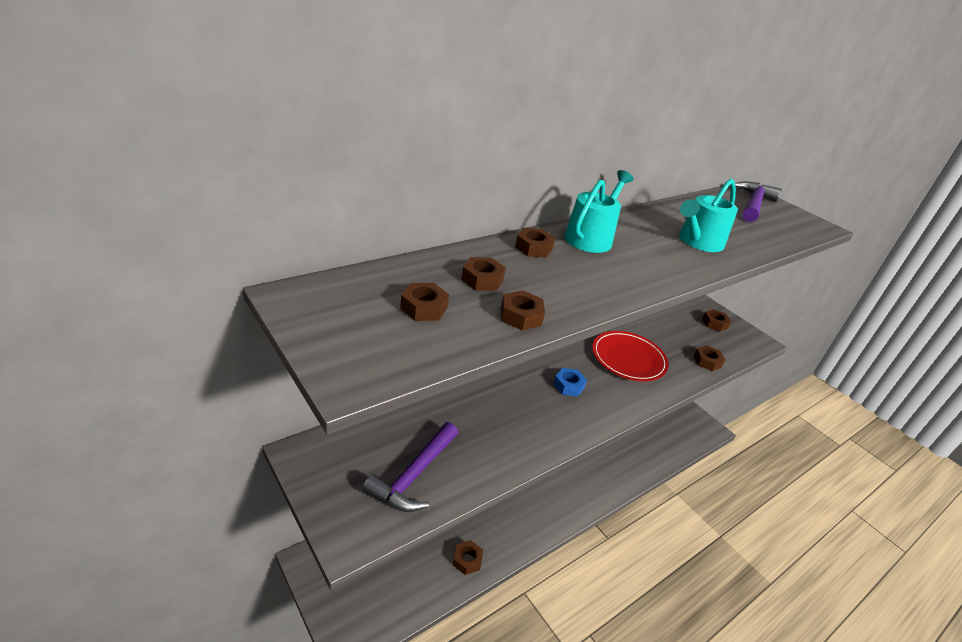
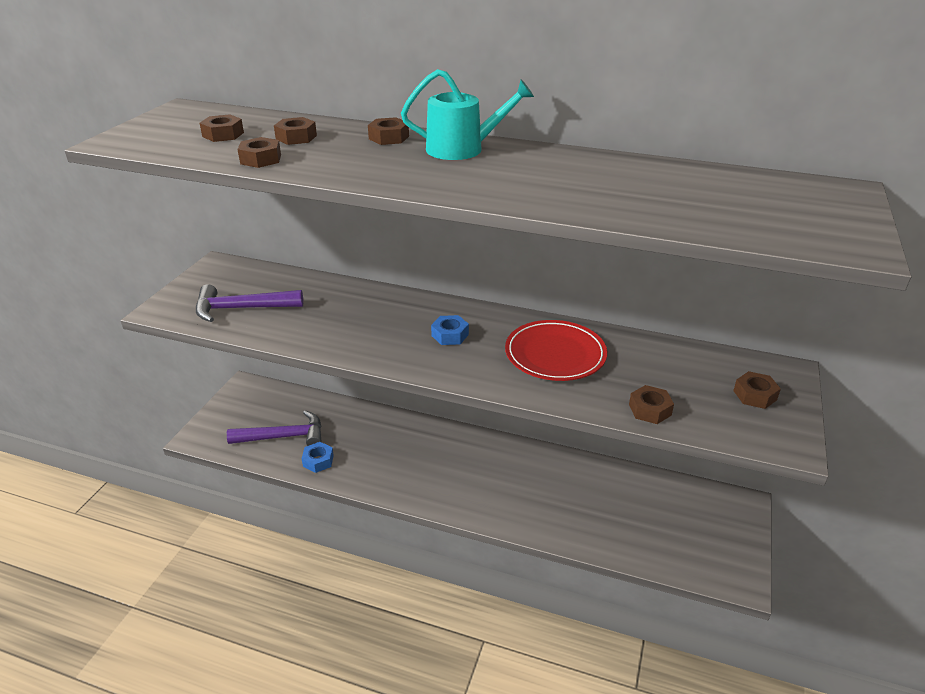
camera: 60 degrees right, 0 degrees up
brown nut [453,540,483,575] -> blue nut [302,442,334,473]
turquoise watering can [679,179,738,252] -> none
purple hammer [735,181,782,222] -> purple hammer moved to [227,410,322,446]

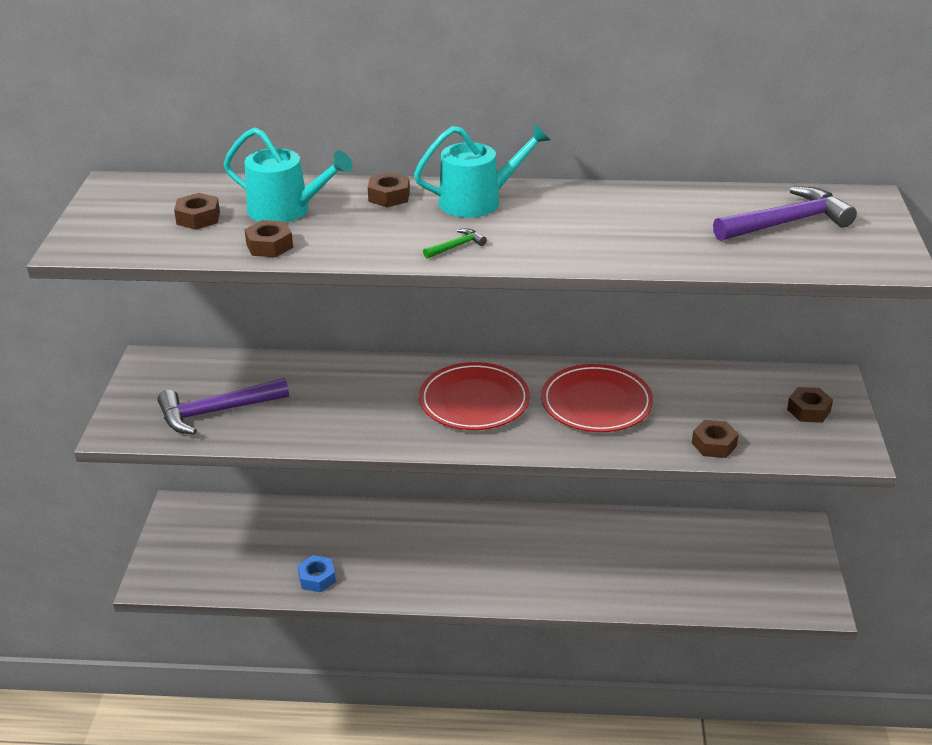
camera: 15 degrees left, 0 degrees up
purple hammer [227,410,322,446] -> purple hammer moved to [713,187,857,241]
brown nut [274,117,317,145] -> turquoise watering can [224,127,353,222]
blue nut [431,315,469,345] -> red plate [419,362,530,430]
none -> green hammer [423,228,487,259]

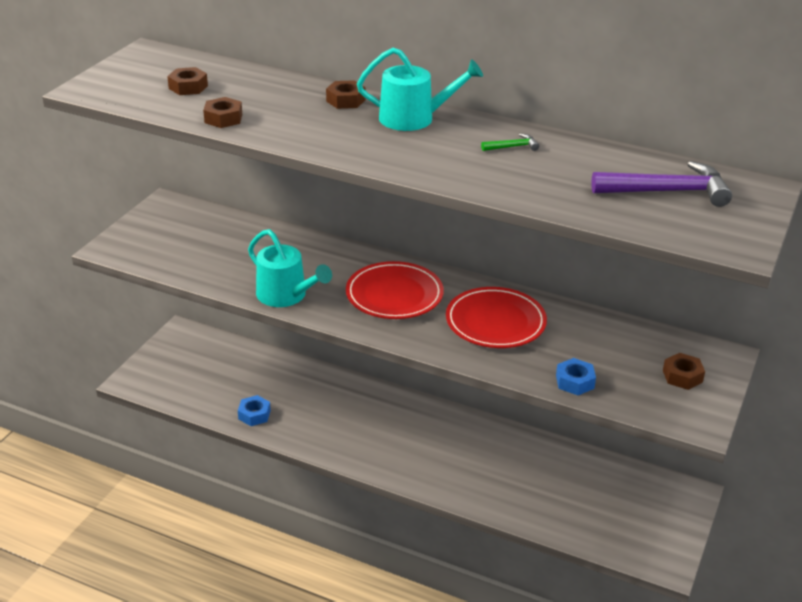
camera: 20 degrees right, 0 degrees up
purple hammer [157,378,289,435] -> none
turquoise watering can [224,127,353,222] -> turquoise watering can moved to [248,229,332,307]
green hammer [423,228,487,259] -> green hammer moved to [481,133,539,151]
brown nut [692,420,739,458] -> blue nut [556,358,596,395]

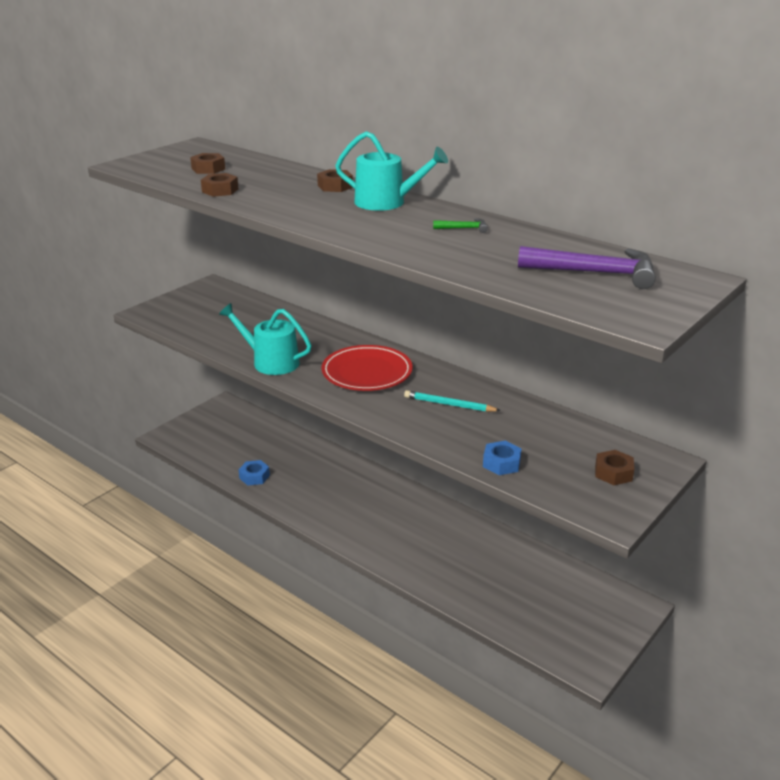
camera: 15 degrees right, 5 degrees down
turquoise watering can [248,229,332,307] -> turquoise watering can turned 150 degrees clockwise [219,303,312,375]
red plate [446,287,547,348] -> turquoise pencil [404,390,501,412]

